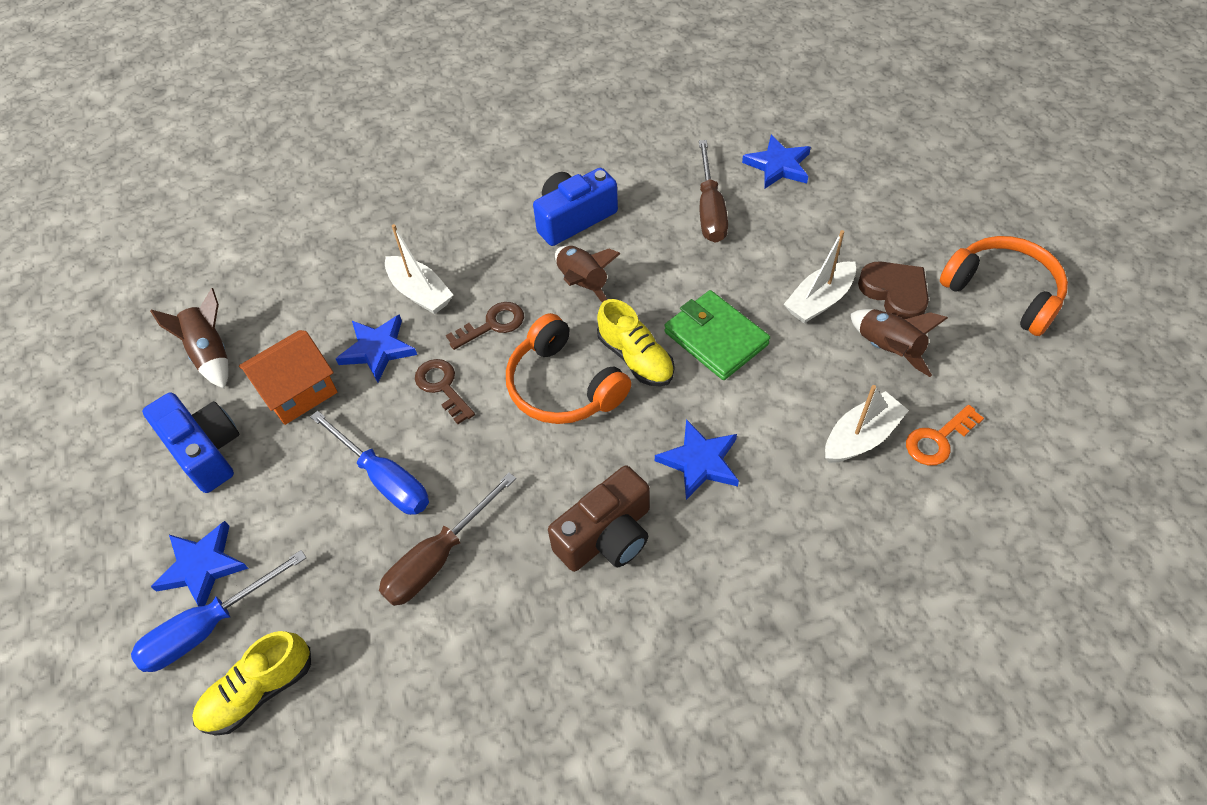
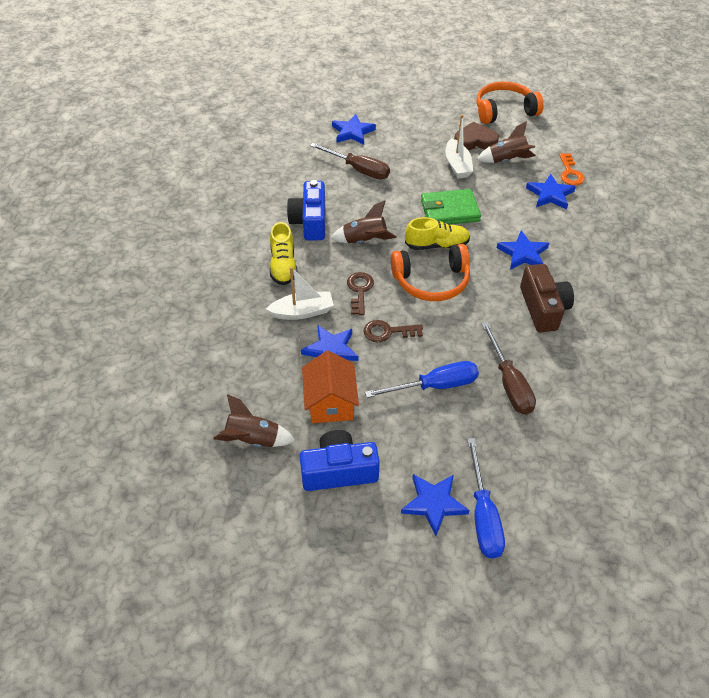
camera: 60 degrees left, 5 degrees down
yellow shoe [192,631,311,736] -> yellow shoe moved to [270,222,297,285]
white boat [825,385,909,463] -> blue star [526,174,576,210]

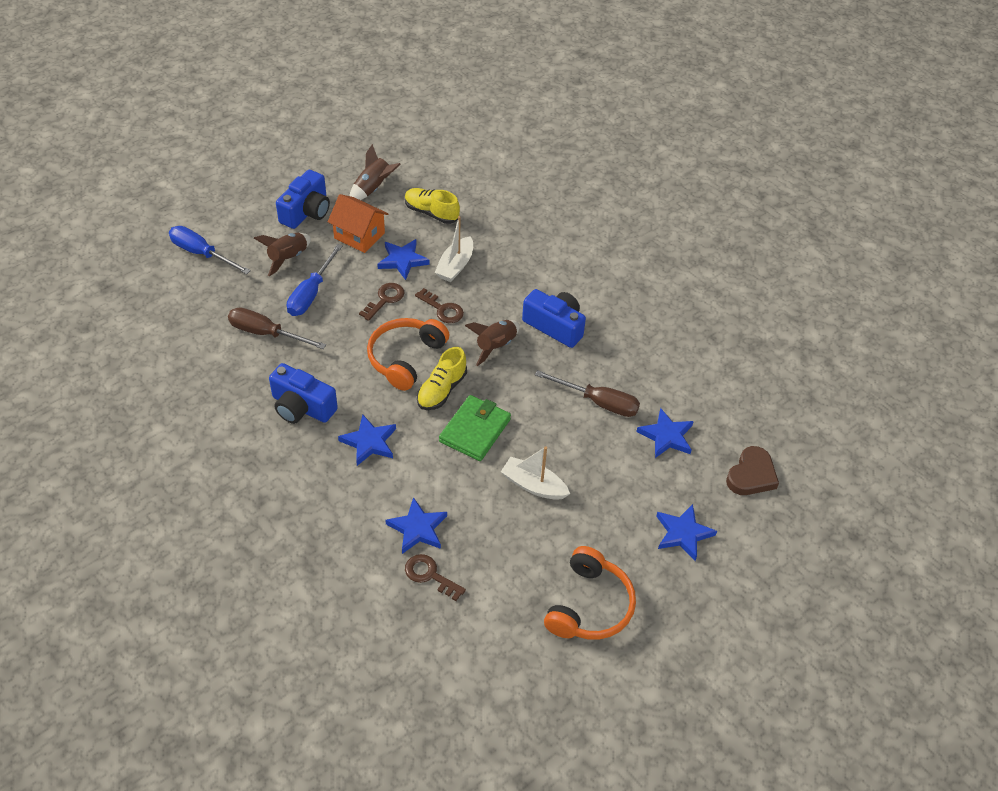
camera: 125 degrees right, 0 degrees up
yellow shoe [270,222,297,285] -> yellow shoe moved to [405,188,460,224]
brown screwdriver [310,143,390,180] -> brown screwdriver turned 135 degrees counterclockwise [535,370,640,417]
blue star [401,474,470,536] -> blue star moved to [656,504,717,561]
brown heart [454,122,499,150] -> brown heart moved to [726,446,779,495]
brown rocket [477,121,536,163] -> brown rocket moved to [254,233,311,276]
brown camera [520,264,574,332] -> blue camera [269,363,338,424]
orange key [559,153,585,186] -> brown key [405,554,466,601]

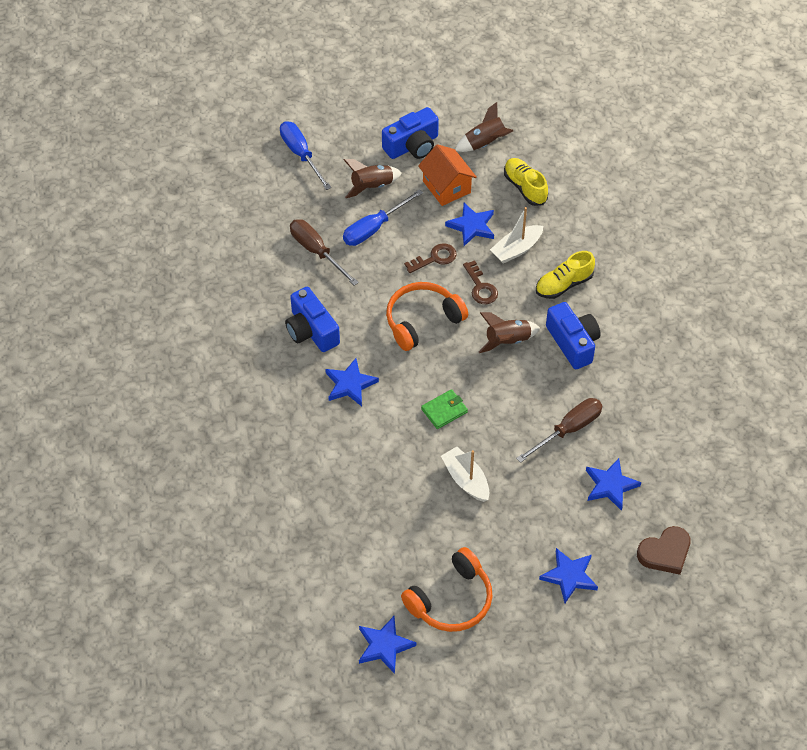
camera: 30 degrees right, 5 degrees up
blue star [385,497,447,554] -> blue star moved to [359,616,416,674]
brown key [405,554,466,601] -> none
yellow shoe [417,347,467,410] -> yellow shoe moved to [536,251,595,299]
green wallet [439,395,511,461] -> green wallet [421,389,468,429], size x0.64
brown screwdriver [535,370,640,417] -> brown screwdriver turned 90 degrees counterclockwise [516,398,603,463]

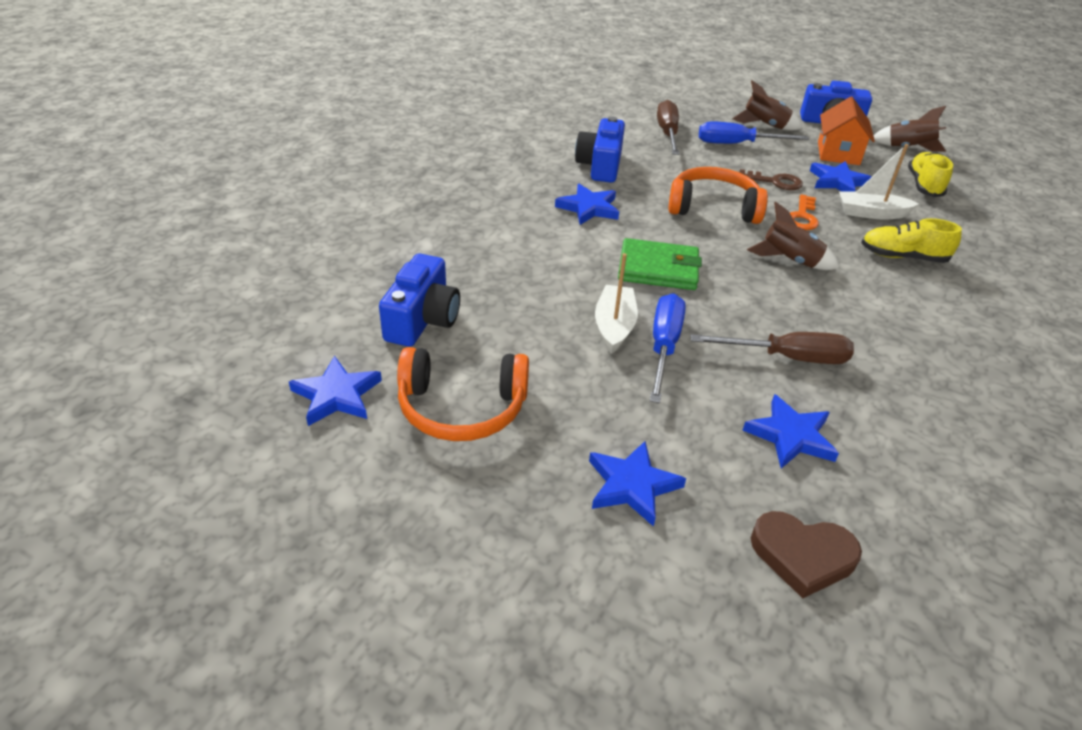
camera: 40 degrees right, 15 degrees down
blue screwdriver [280,121,331,190] -> blue screwdriver moved to [650,293,686,403]
green wallet [421,389,468,429] -> green wallet [618,238,702,290], size x1.57
brown key [463,260,498,304] -> orange key [790,194,819,230]
blue camera [546,302,601,369] -> blue camera moved to [379,253,460,347]

